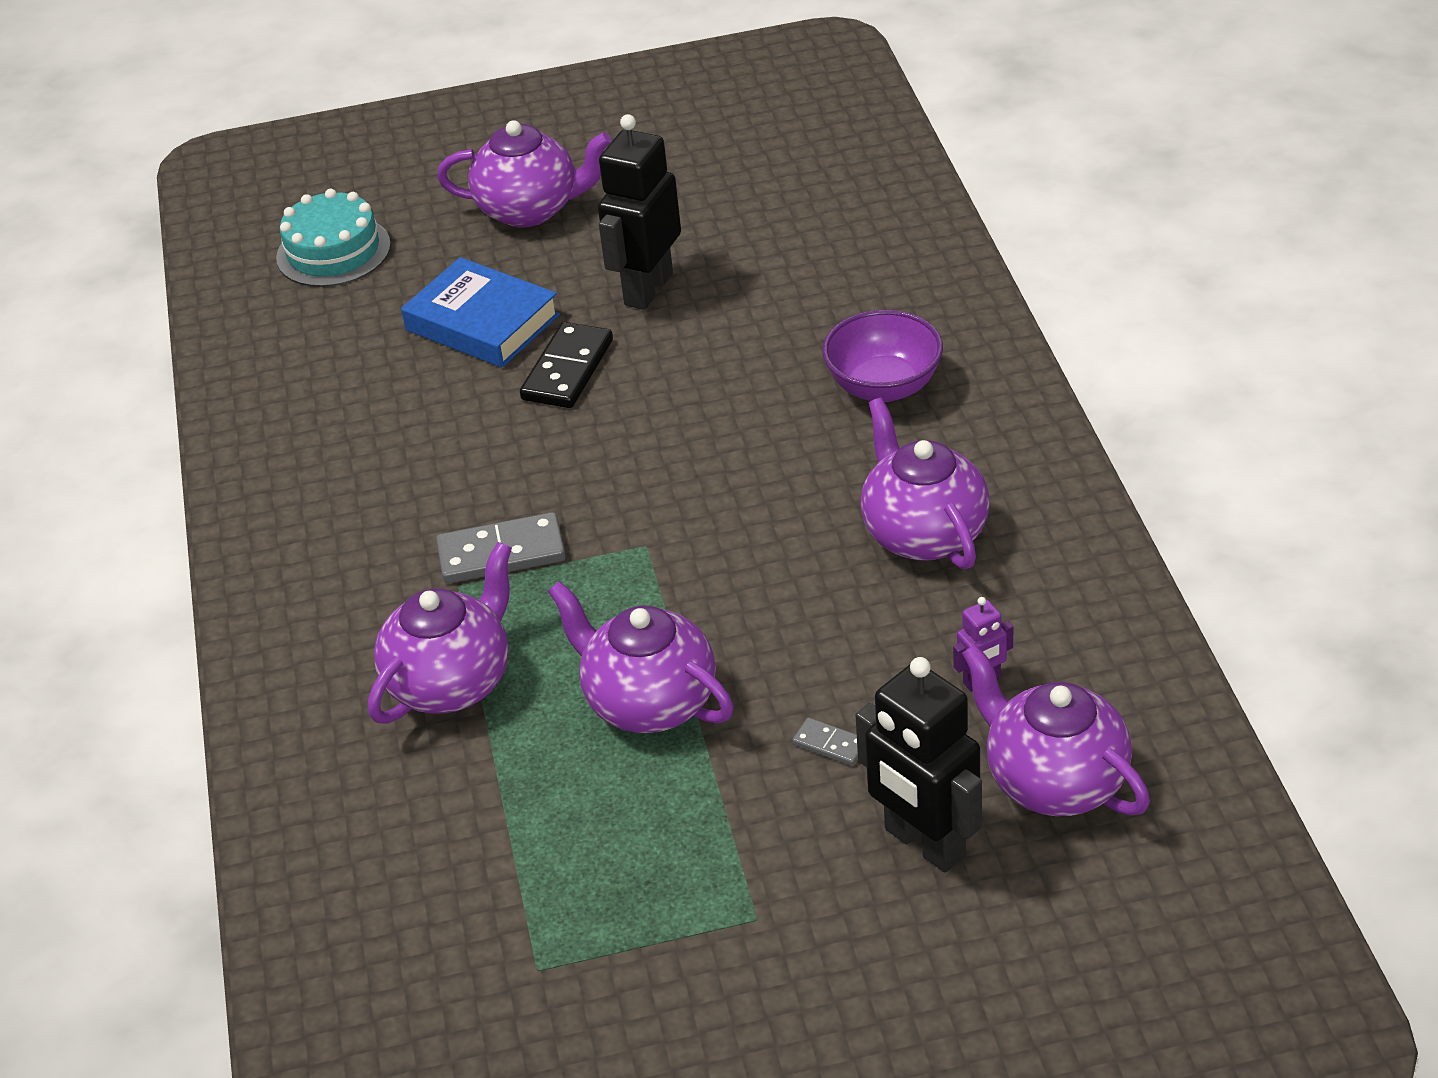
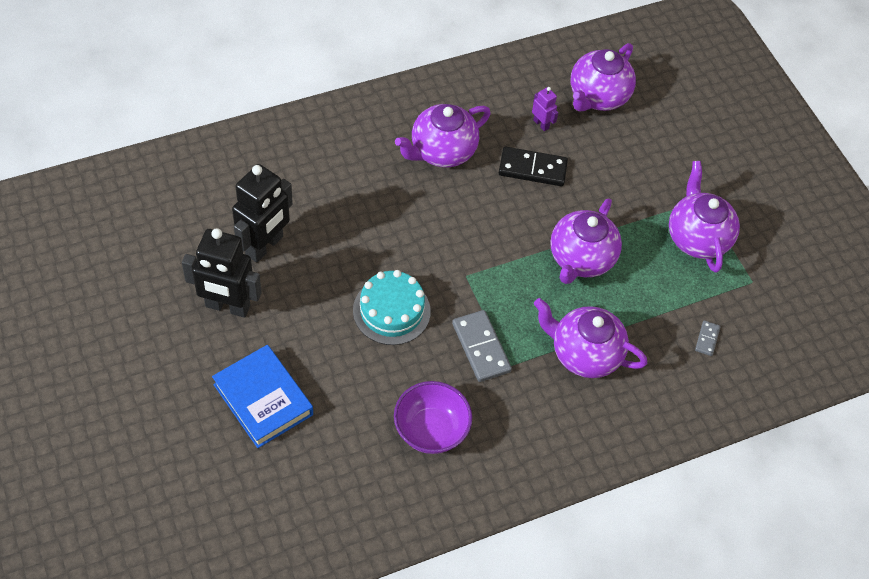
camera: 110 degrees left, 15 degrees up
turquoise cake [276,189,391,287] -> turquoise cake moved to [353,270,431,345]
blue book [401,257,560,368] -> blue book turned 60 degrees counterclockwise [212,345,313,448]
purple teapot [437,120,612,227] -> purple teapot moved to [669,161,740,273]
black domino [520,322,613,408] -> black domino moved to [499,146,568,186]
grey domino [792,718,858,766] -> grey domino moved to [695,320,720,356]
purple bowl [822,310,943,402] -> purple bowl moved to [394,381,472,454]
black robot [856,657,982,872] -> black robot moved to [232,164,293,263]

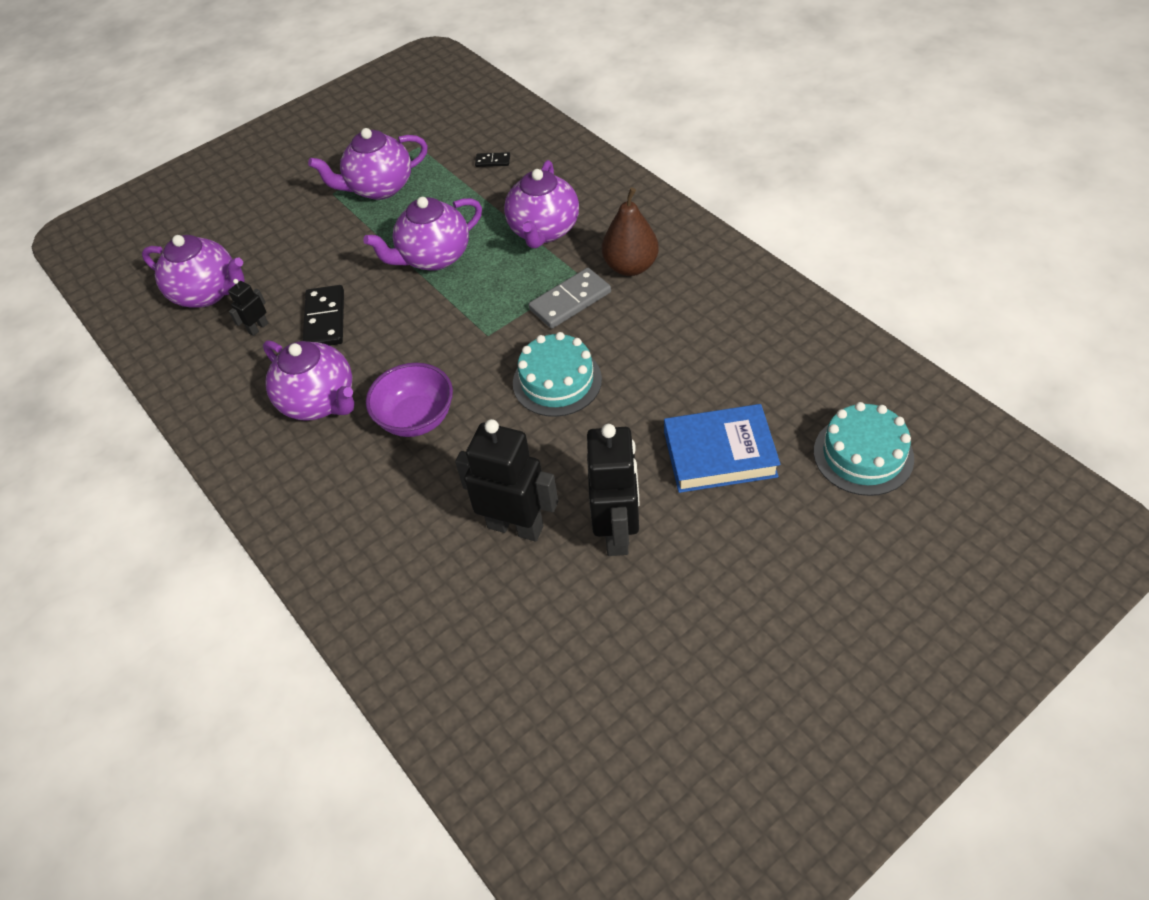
camera: 95 degrees left, 5 degrees down
blue book [212,345,313,448] -> blue book turned 45 degrees clockwise [664,404,781,493]
purple bowl [394,381,472,454] -> purple bowl moved to [366,363,453,437]
purple robot [532,87,558,131] -> black robot [228,279,268,336]
purple teapot [550,198,622,284] -> purple teapot turned 135 degrees clockwise [363,197,482,271]
grey domino [695,320,720,356] -> black domino [475,152,510,167]
none -> brown pear [602,187,659,276]
none -> turquoise cake [814,402,914,496]

